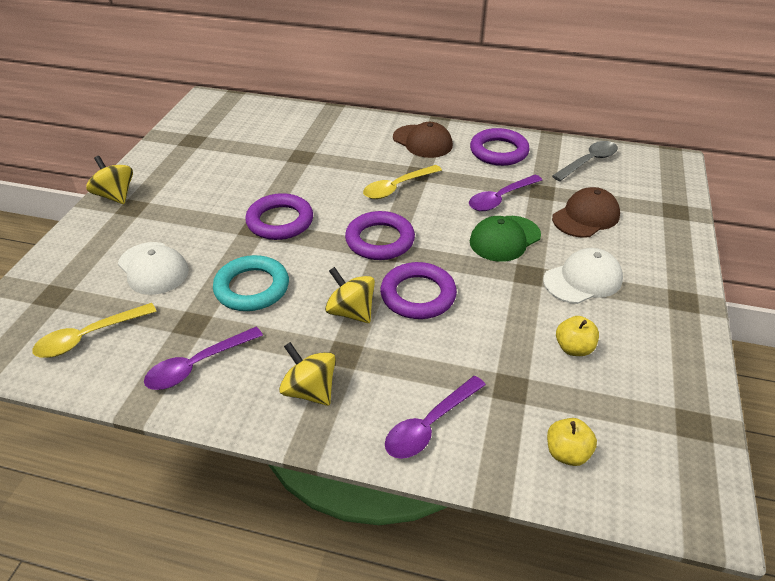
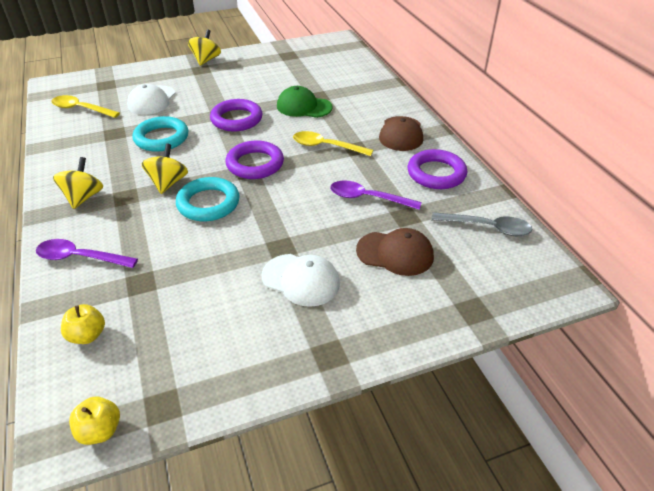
camera: 55 degrees right, 0 degrees up
purple spoon [144,327,263,390] -> none
purple ring [380,262,457,319] -> turquoise ring [176,177,240,221]
green cap [470,216,541,262] -> green cap moved to [277,86,333,118]
yellow apple [556,316,599,356] -> yellow apple moved to [69,397,120,445]

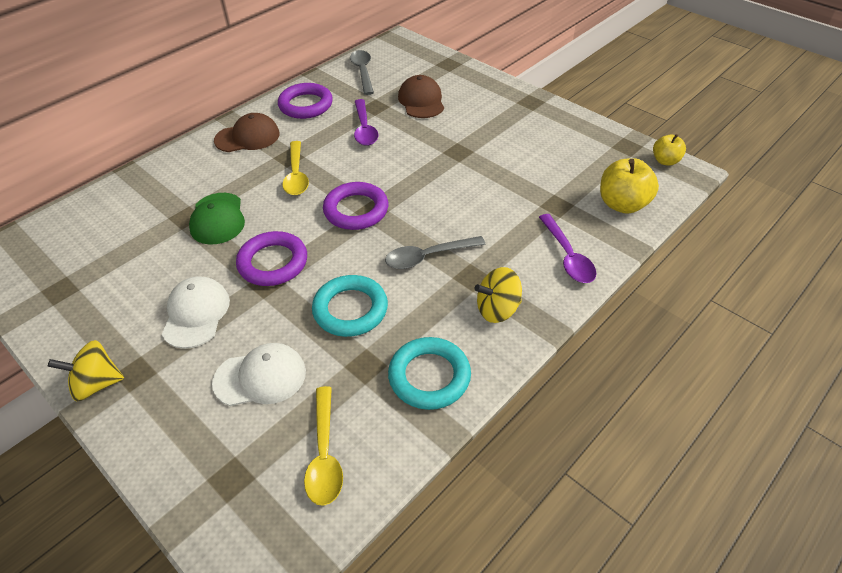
camera: 115 degrees left, 5 degrees up
yellow apple [61,304,105,344] -> yellow apple [600,158,659,214], size x1.66
yellow spinning top [141,144,188,194] -> grey spoon [385,236,486,269]
turquoise ring [176,177,240,221] -> turquoise ring moved to [388,337,471,410]
white cap [261,254,340,307] -> white cap moved to [162,276,230,349]

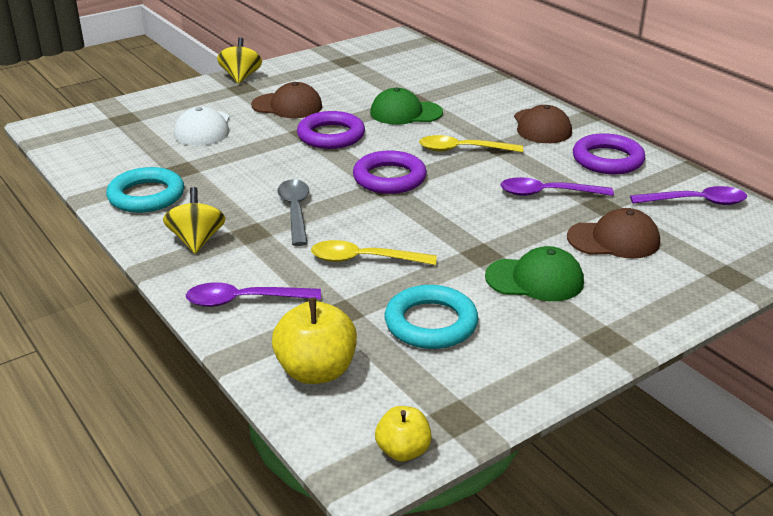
camera: 100 degrees right, 15 degrees down
white cap [162,276,230,349] -> brown cap [251,82,322,118]
yellow spoon [304,386,343,506] -> yellow spoon moved to [311,240,437,265]
turquoise ring [312,275,388,337] -> turquoise ring moved to [385,285,478,349]
grey spoon [350,50,374,95] -> purple spoon [630,186,747,205]
none -> green cap [485,246,584,301]

